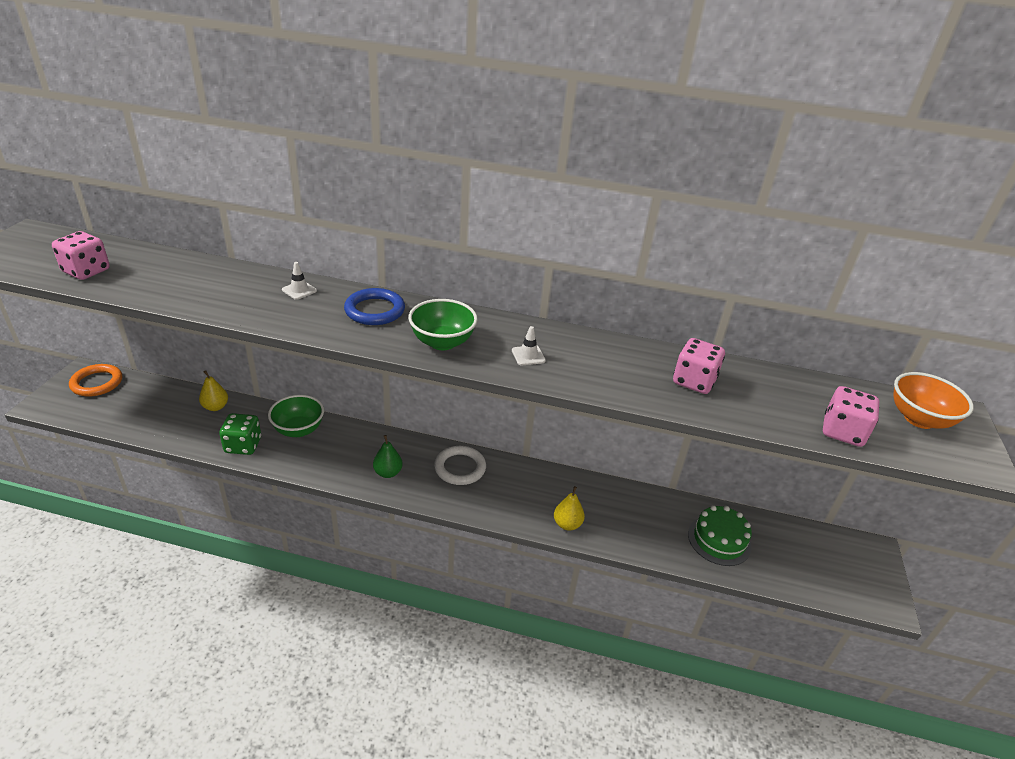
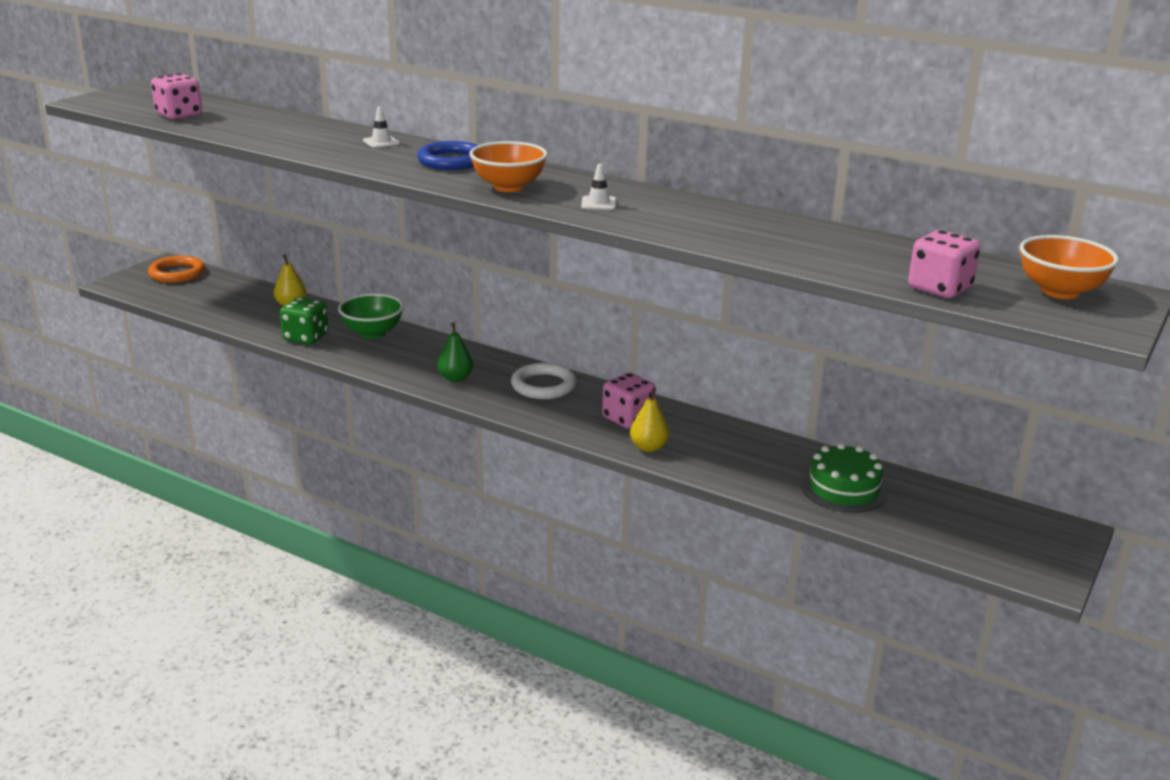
camera: 20 degrees right, 10 degrees down
green bowl [408,299,478,350] -> orange bowl [469,141,548,192]
pink dice [673,338,725,394] -> pink dice moved to [602,373,656,429]

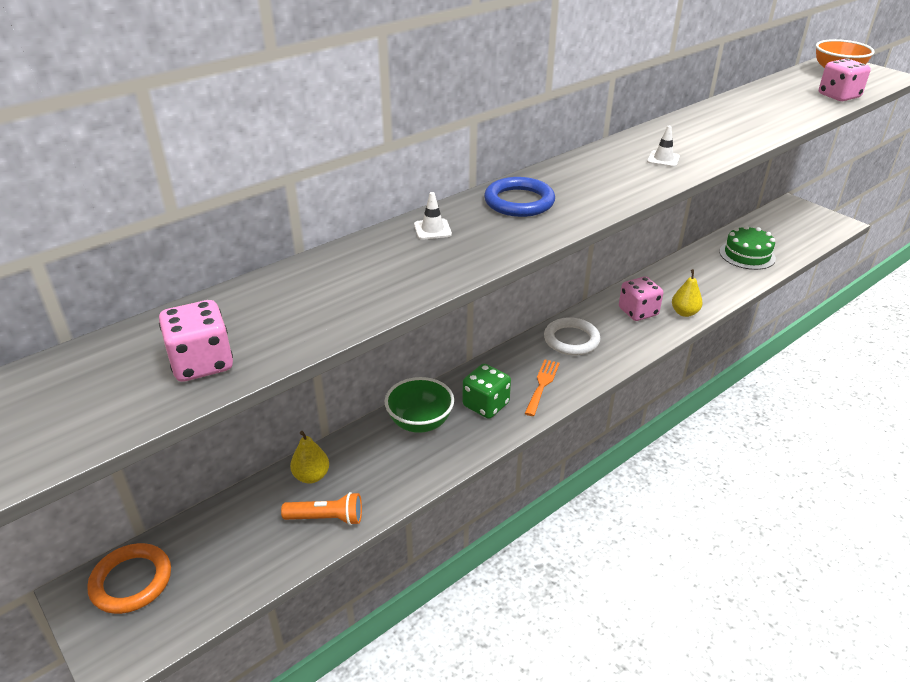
camera: 70 degrees left, 10 degrees up
green dice [280,297,329,345] -> green dice moved to [462,364,511,419]
green pear [437,323,473,382] -> orange fork [525,360,560,416]
orange bowl [469,141,548,192] -> none
none -> orange flashlight [281,492,362,525]

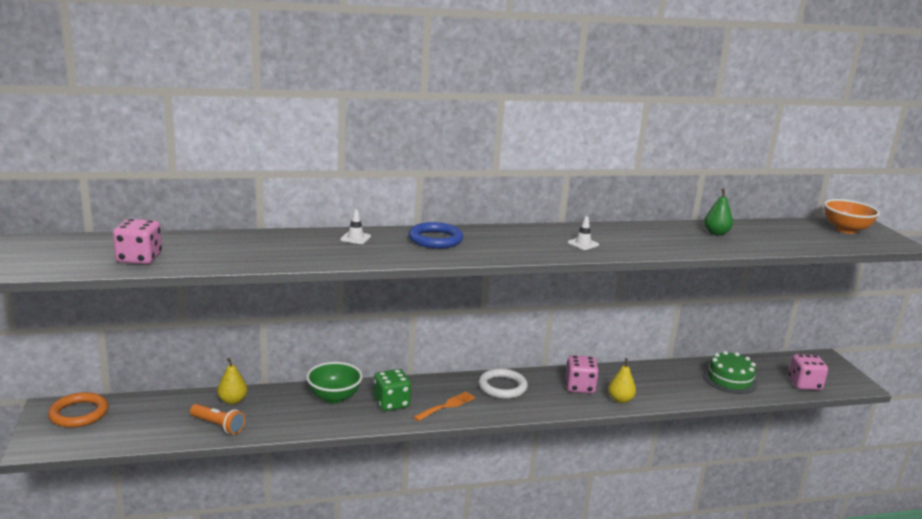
camera: 25 degrees right, 15 degrees down
pink dice [819,58,871,101] -> pink dice moved to [788,354,828,390]
none -> green pear [704,188,733,236]

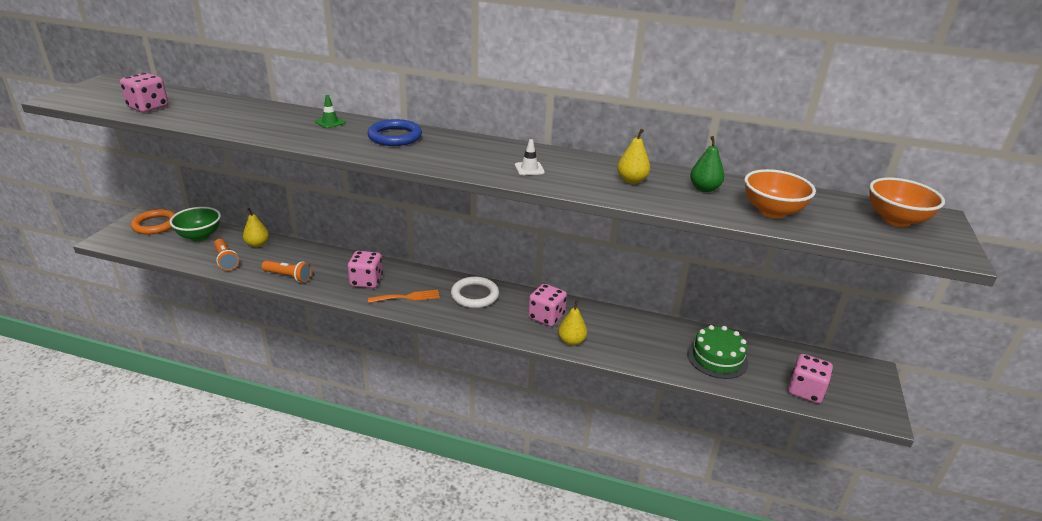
camera: 30 degrees right, 10 degrees up
green bowl [306,362,363,404] -> green bowl moved to [170,207,221,241]
white traffic cone [340,210,371,244] -> green traffic cone [315,95,346,129]
green dice [374,369,411,411] -> pink dice [348,251,383,288]
none -> orange flashlight [261,260,312,282]
none -> yellow pear [617,129,650,184]
none -> orange bowl [744,169,816,219]

